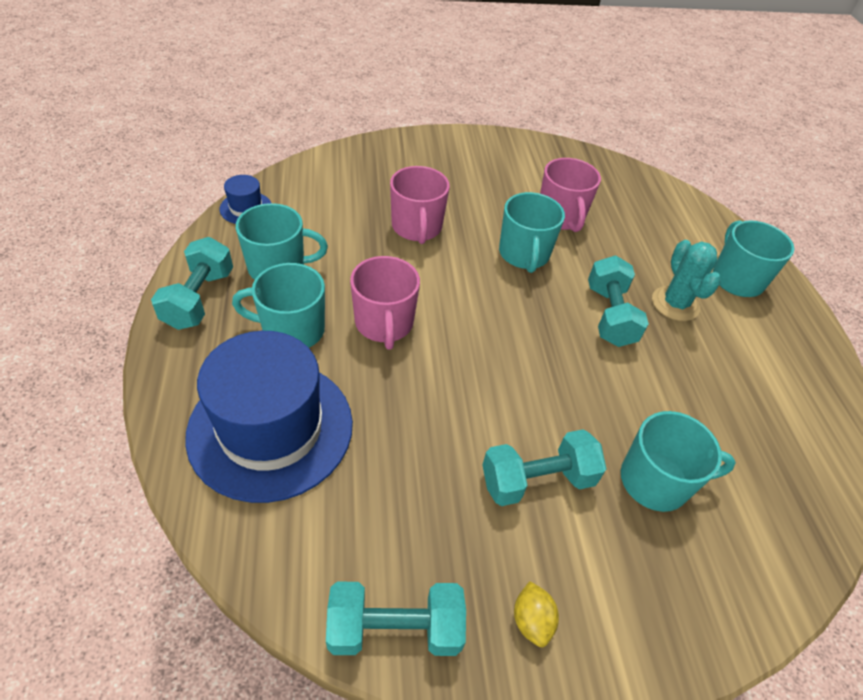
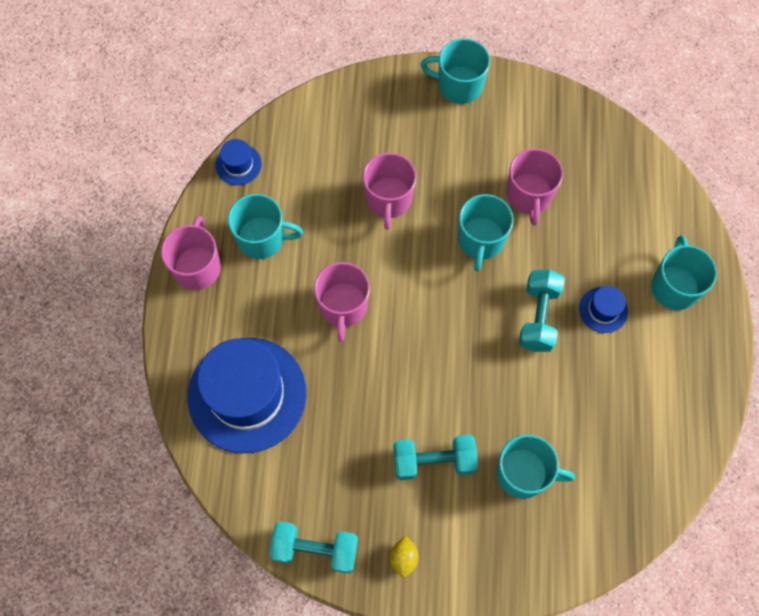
camera: 15 degrees right, 20 degrees up
turquoise dumbbell [151,237,233,330] -> pink mug [161,216,221,290]
turquoise mug [232,263,325,348] -> turquoise mug moved to [421,38,490,104]
turquoise cactus [652,240,721,321] -> blue hat [579,286,628,333]

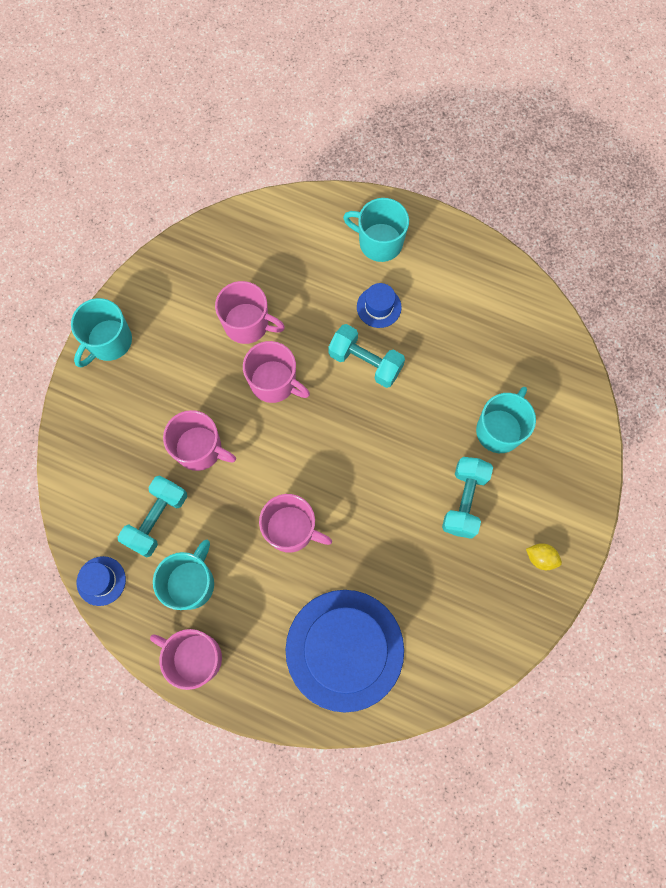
camera: 70 degrees left, 5 degrees up
turquoise dumbbell [269,521,358,574] -> turquoise dumbbell moved to [118,476,187,557]
turquoise mug [458,194,513,272] -> pink mug [243,341,310,403]

